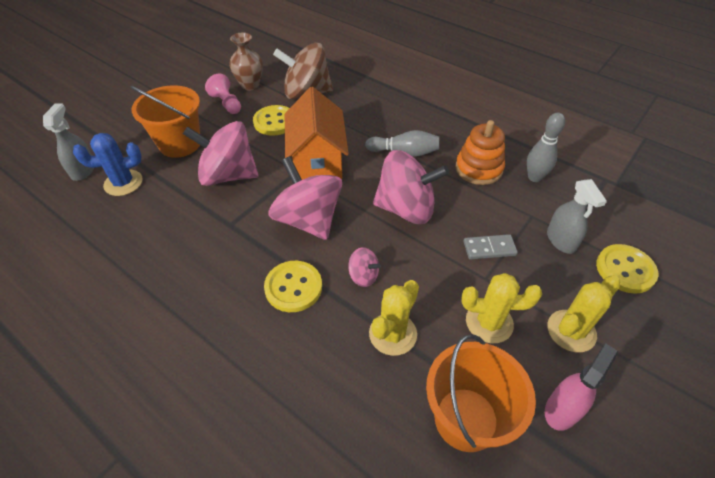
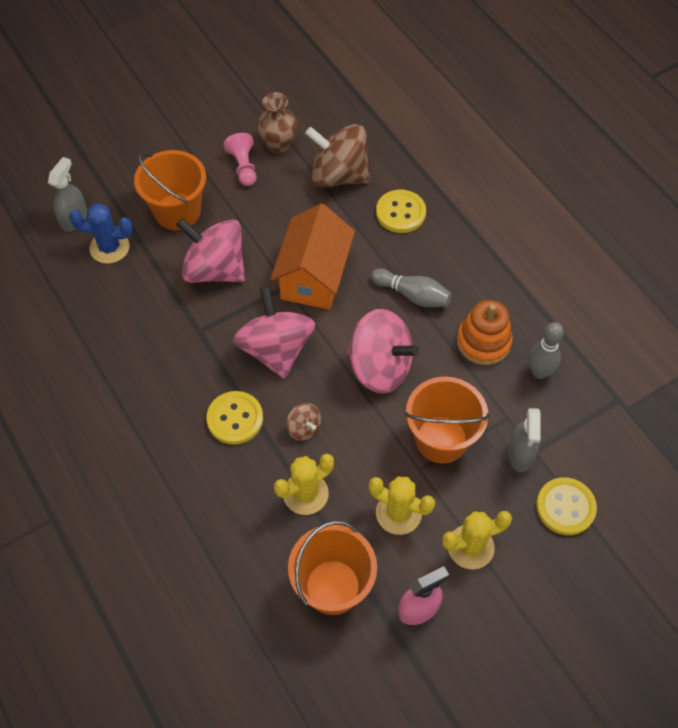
camera: 20 degrees right, 10 degrees up
yellow button [253,105,290,136] -> yellow button moved to [376,190,426,233]
pink spinning top [348,247,381,287] -> brown spinning top [286,403,321,441]
grey domino [463,234,518,259] -> orange bucket [404,376,490,464]

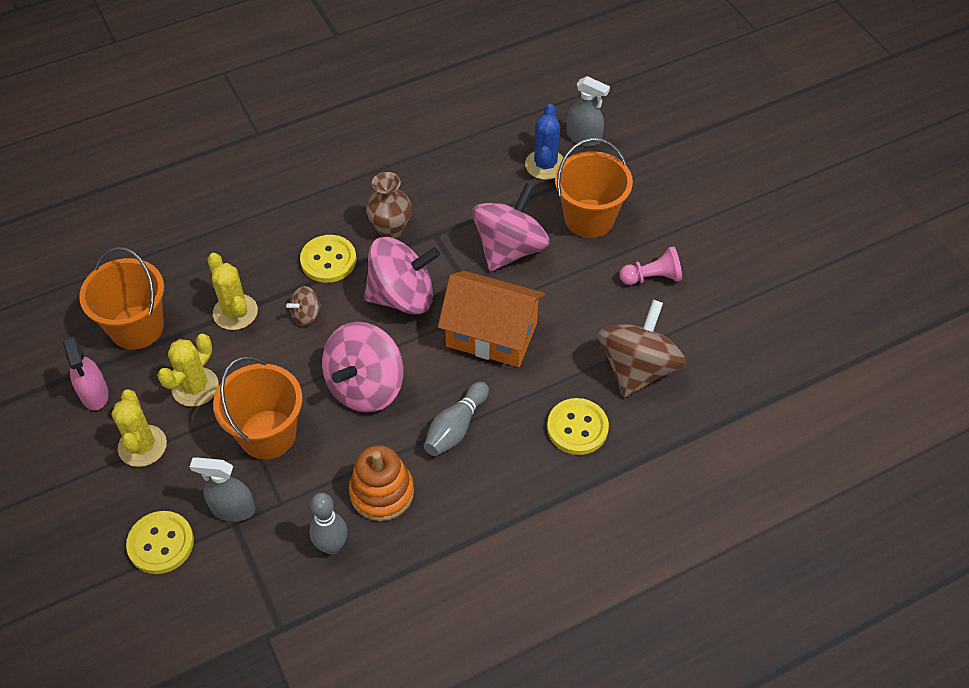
camera: 95 degrees right, 5 degrees down
brown vase [257,92,297,154] -> brown vase moved to [366,172,411,239]

